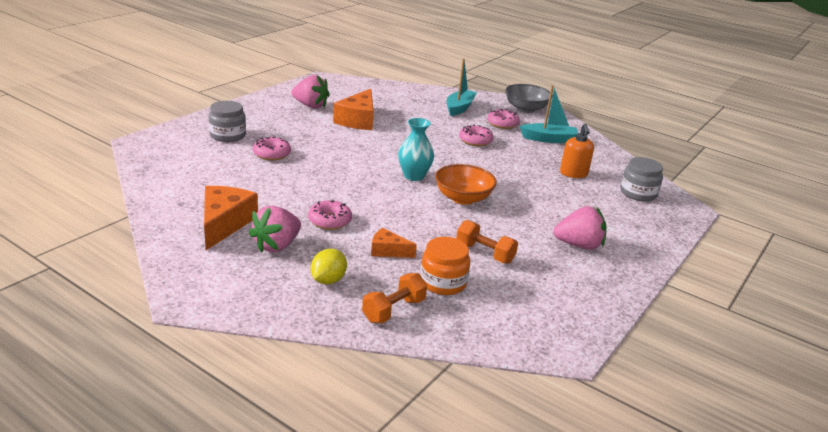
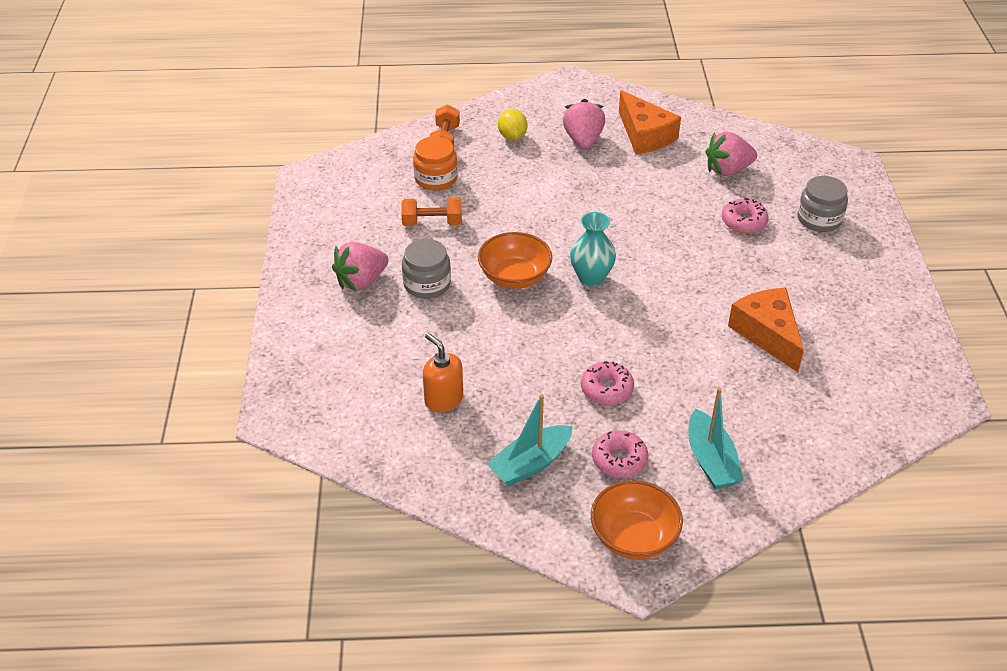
camera: 145 degrees right, 15 degrees up
pink strawberry [292,75,330,108] -> pink strawberry moved to [705,131,757,176]
pink donut [308,200,352,230] -> none
orange cheese [371,228,417,258] -> none
grey bowl [505,84,553,113] -> orange bowl [591,480,683,559]
grey jar [620,157,663,201] -> grey jar moved to [402,239,451,298]

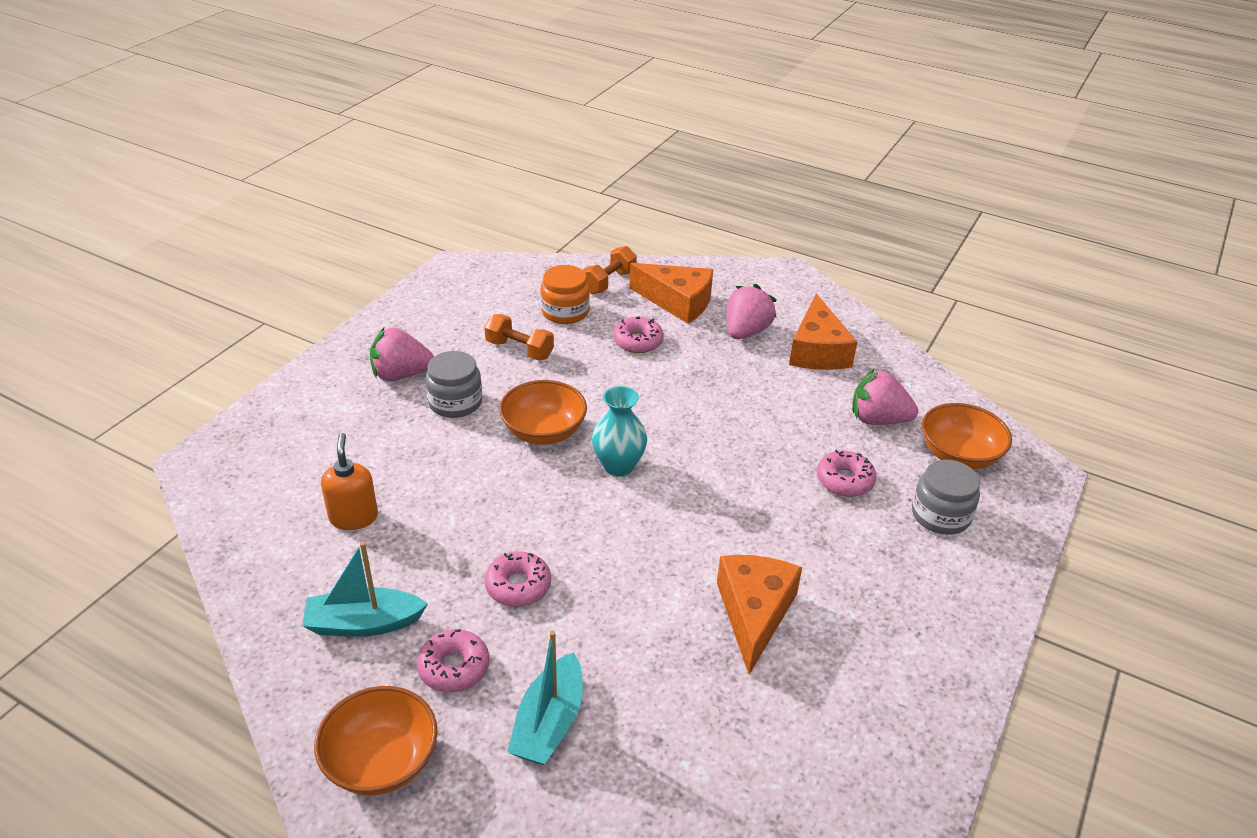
camera: 30 degrees right, 5 degrees down
yellow lemon [498,109,527,141] -> orange cheese [630,263,713,324]
none -> pink donut [613,316,664,353]
none -> orange bowl [922,403,1012,469]

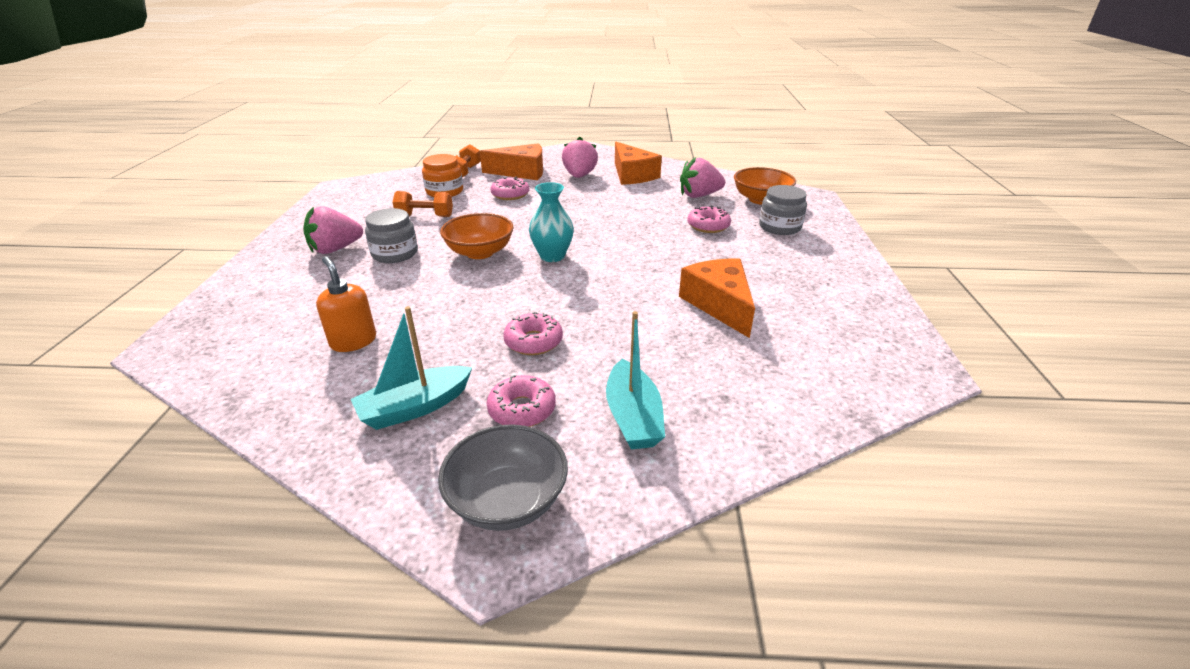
camera: 25 degrees left, 5 degrees down
orange bowl [314,686,438,795] -> grey bowl [438,424,568,531]

